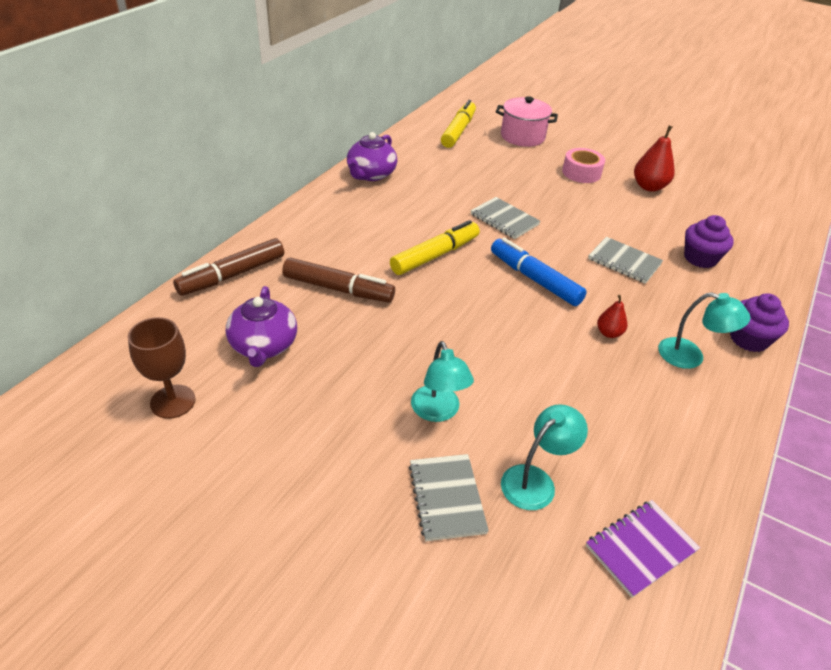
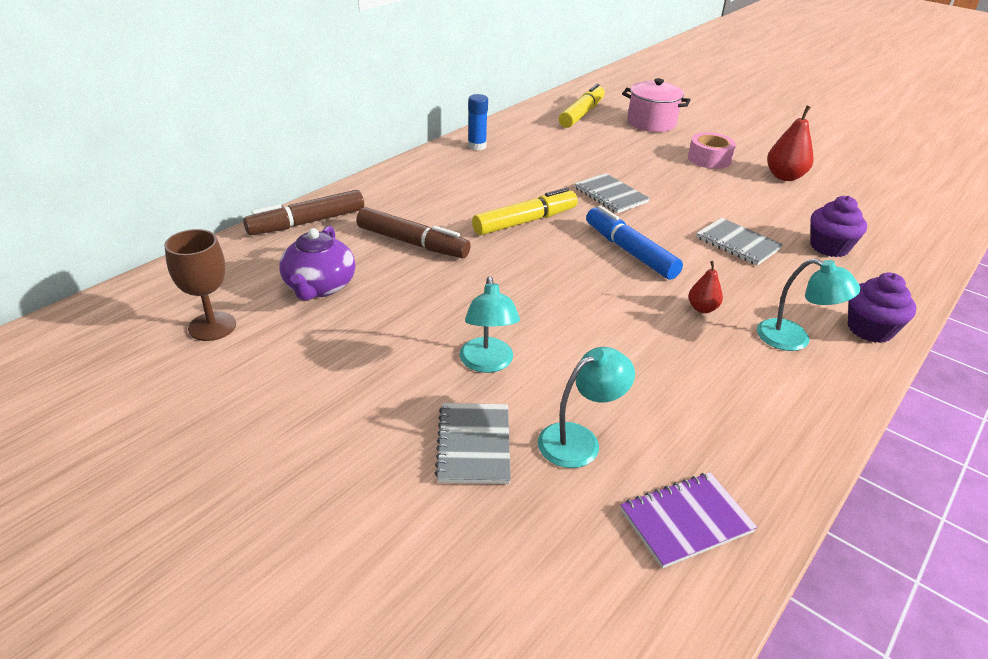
camera: 10 degrees right, 5 degrees down
purple teapot [347,132,397,181] -> blue glue stick [468,94,488,150]

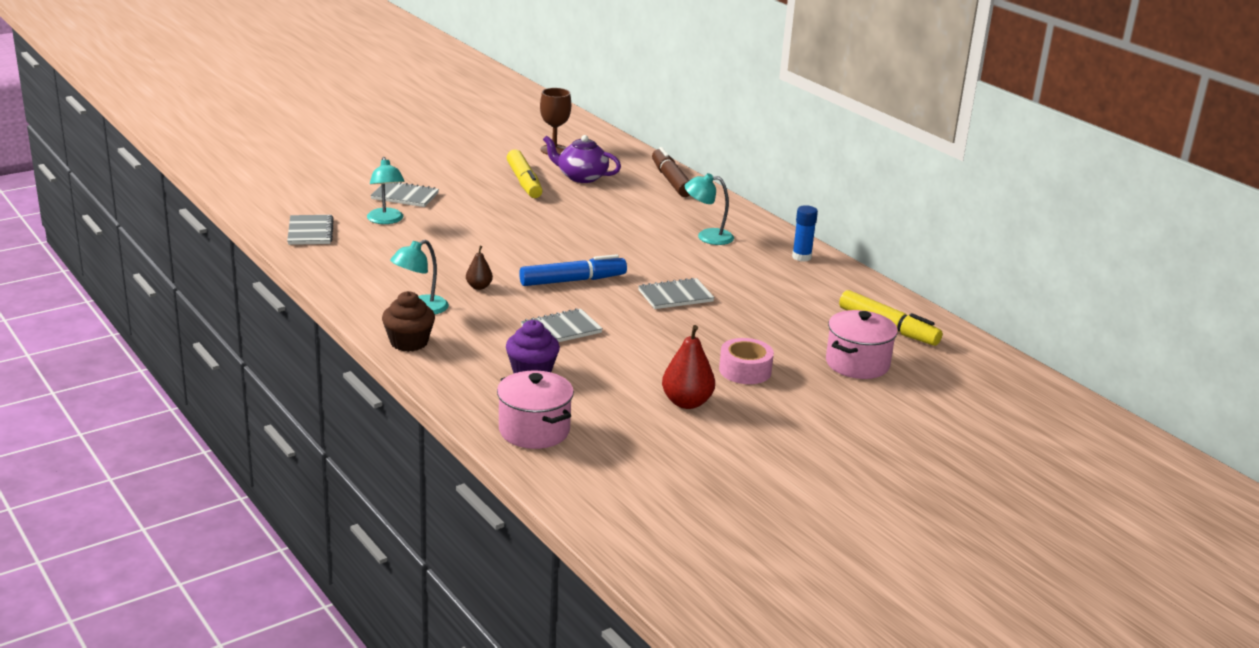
camera: 105 degrees right, 10 degrees down
brown marker [356,207,471,258] -> none
turquoise lamp [460,276,520,373] -> turquoise lamp moved to [685,173,734,245]
yellow marker [472,187,578,236] -> yellow marker moved to [507,149,542,198]
purple notebook [621,472,757,569] -> grey notebook [287,215,334,245]
red pear [688,261,723,313] -> brown pear [466,246,493,290]
purple cupcake [848,272,916,343] -> brown cupcake [382,291,435,352]
none -> pink pot [497,370,574,449]

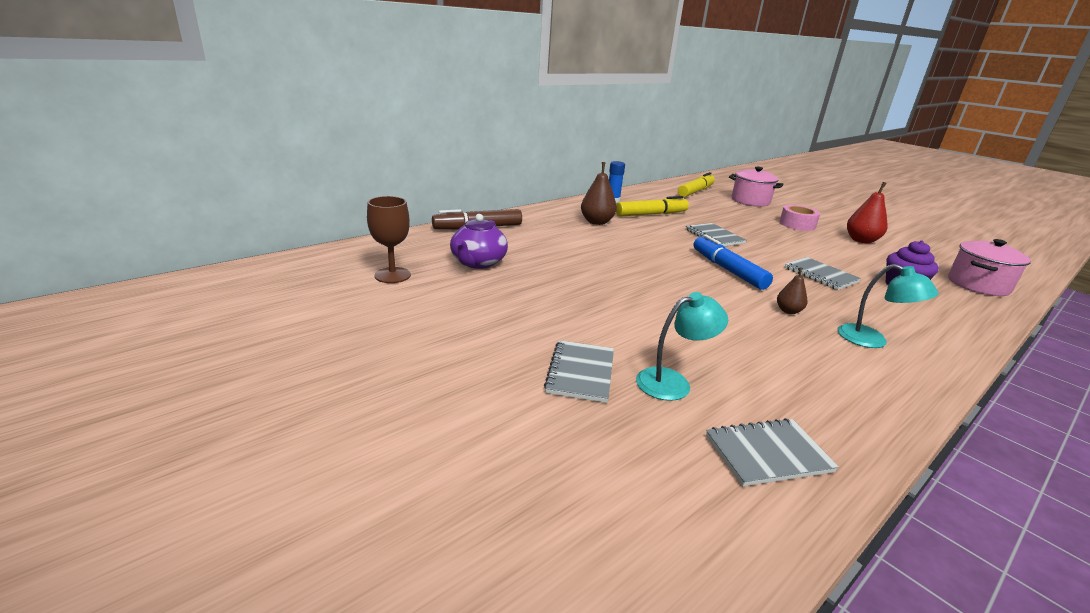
camera: 95 degrees left, 0 degrees up
brown cupcake [382,291,435,352] -> none
yellow marker [507,149,542,198] -> yellow marker moved to [616,196,689,217]
turquoise lamp [685,173,734,245] -> brown pear [581,162,617,225]

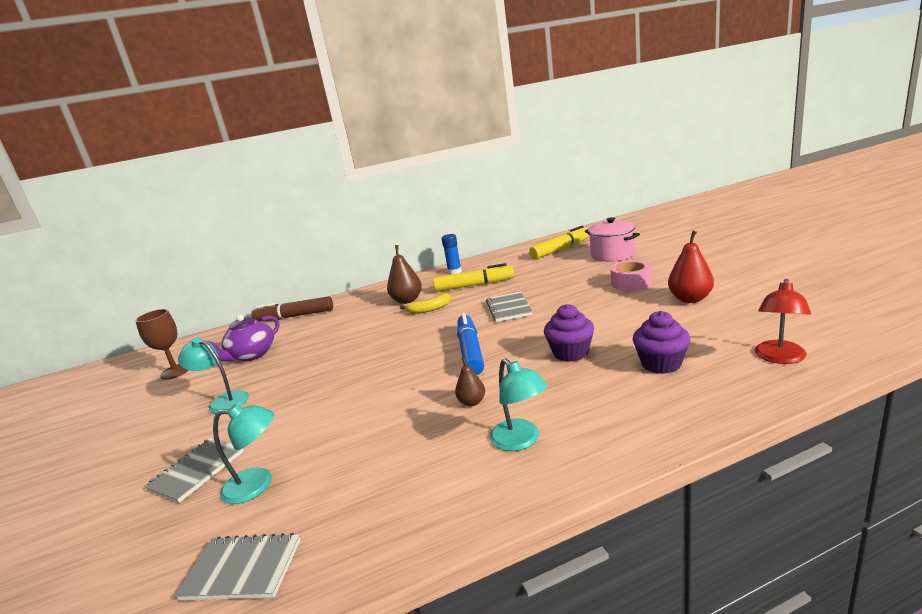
camera: 25 degrees right, 5 degrees down
grey notebook [785,257,861,290] -> purple cupcake [544,304,594,362]
pink pot [948,239,1031,296] -> red lamp [755,279,811,364]
none -> turquoise lamp [178,337,249,413]
none -> yellow banana [400,293,451,314]

